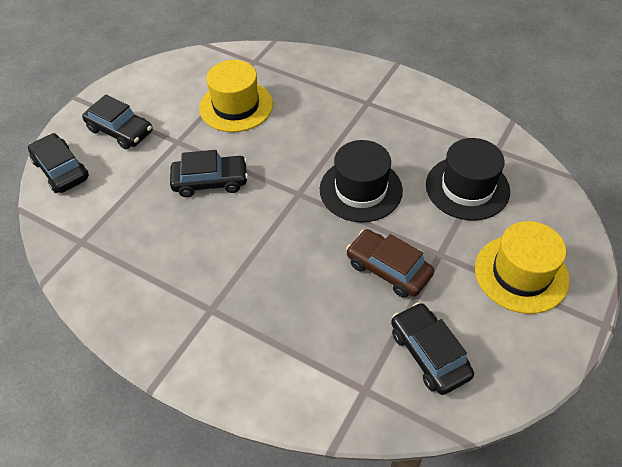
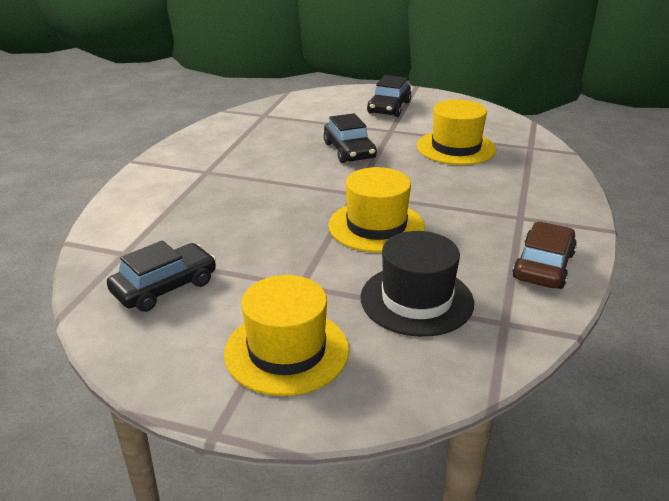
camera: 75 degrees right, 20 degrees down
black car [28,133,89,193] -> none
black hat [320,140,403,222] -> yellow hat [328,167,425,253]
brown car [346,229,434,298] -> brown car moved to [512,222,577,289]

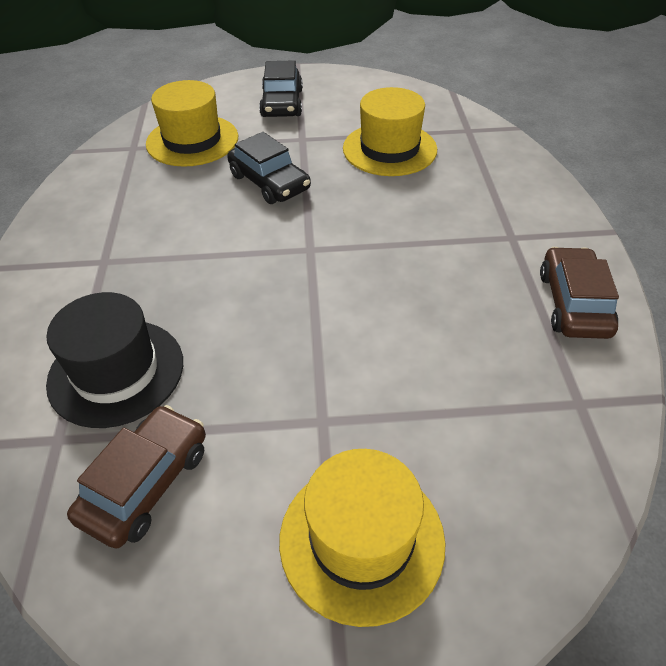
camera: 20 degrees left, 15 degrees up
black car [107,241,216,312] -> brown car [67,405,206,549]
yellow hat [328,167,425,253] -> yellow hat moved to [146,80,238,167]
black hat [360,231,474,337] -> black hat moved to [46,292,183,428]

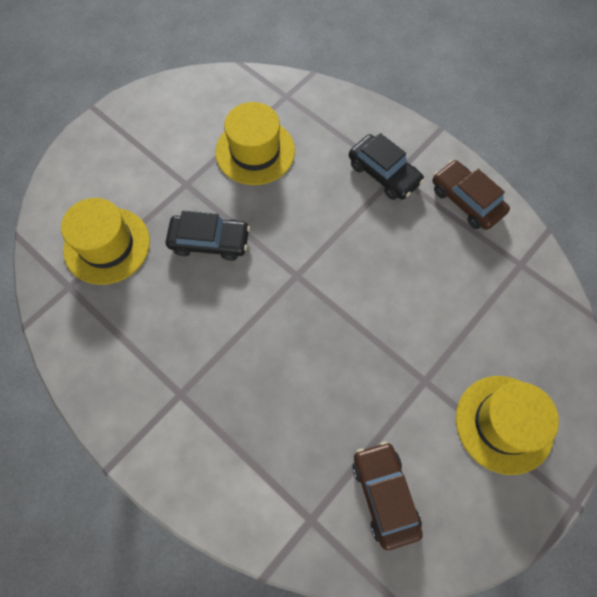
camera: 45 degrees left, 20 degrees up
black hat [46,292,183,428] -> none
black car [259,60,303,117] -> black car moved to [349,133,424,200]

